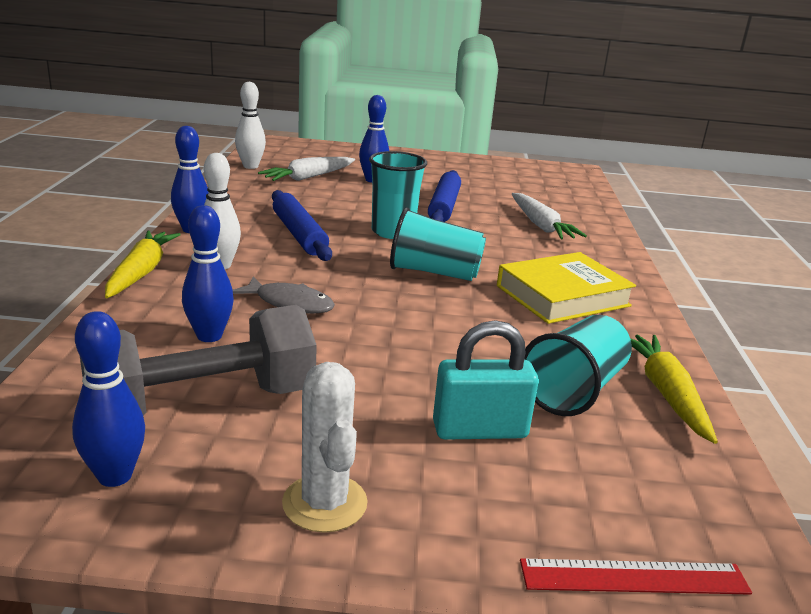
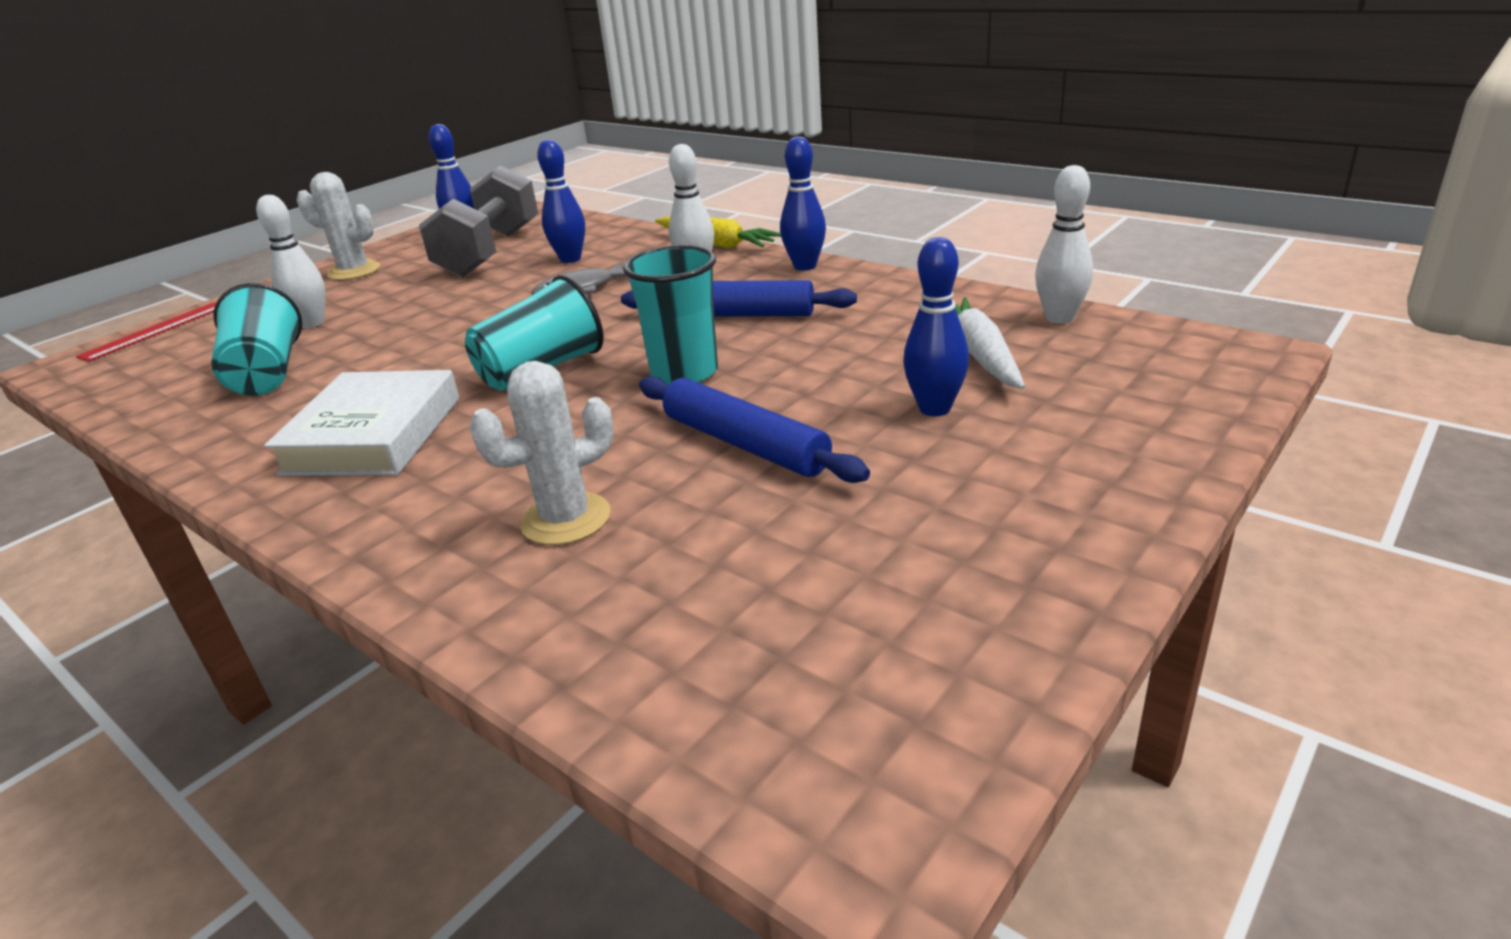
camera: 130 degrees right, 5 degrees up
turquoise padlock [433,320,539,440] -> white bowling pin [256,195,326,328]
yellow book [497,252,636,324] -> white book [264,370,459,476]
white carrot [512,193,587,239] -> white cactus [469,361,614,545]
yellow carrot [630,335,718,444] -> none

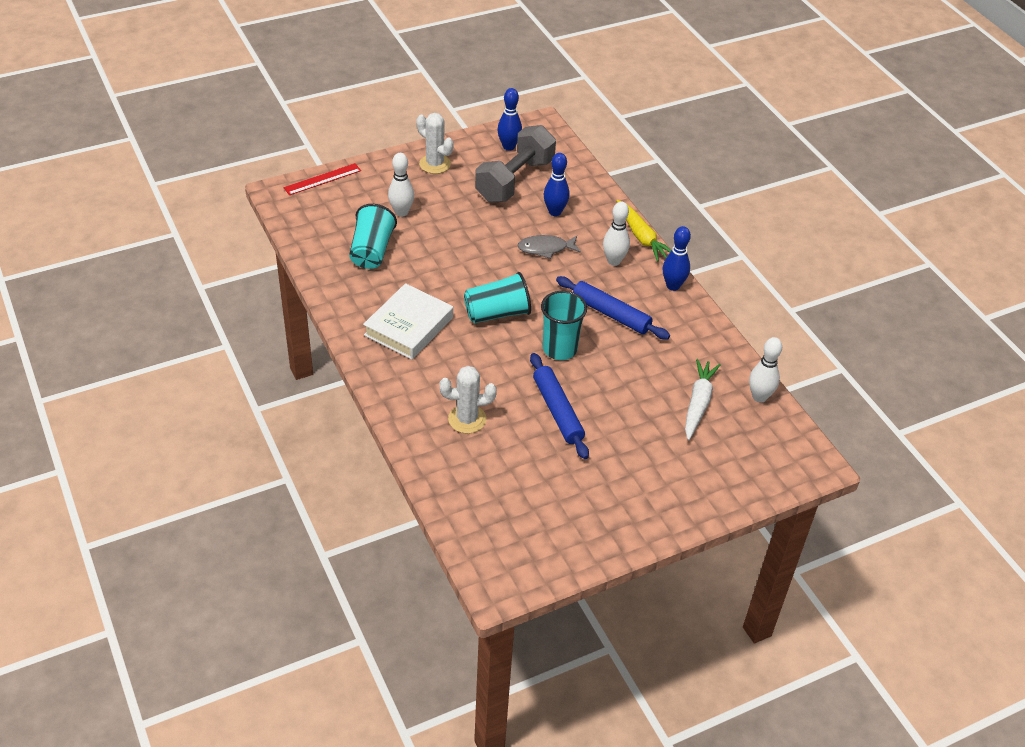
camera: 20 degrees right, 15 degrees up
blue bowling pin [903,237,969,416] -> none

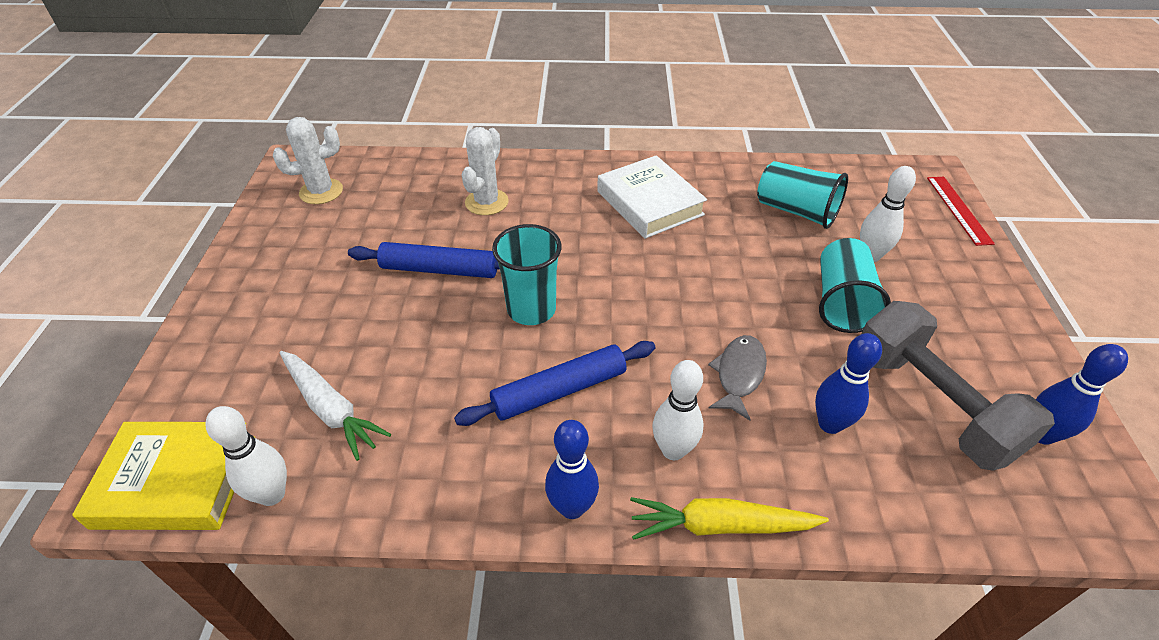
camera: 120 degrees right, 0 degrees up
white cactus [417,113,454,174] -> white cactus moved to [273,117,343,204]
turquoise cup [464,272,531,323] -> turquoise cup moved to [819,238,891,333]
none -> yellow book [72,422,255,530]

